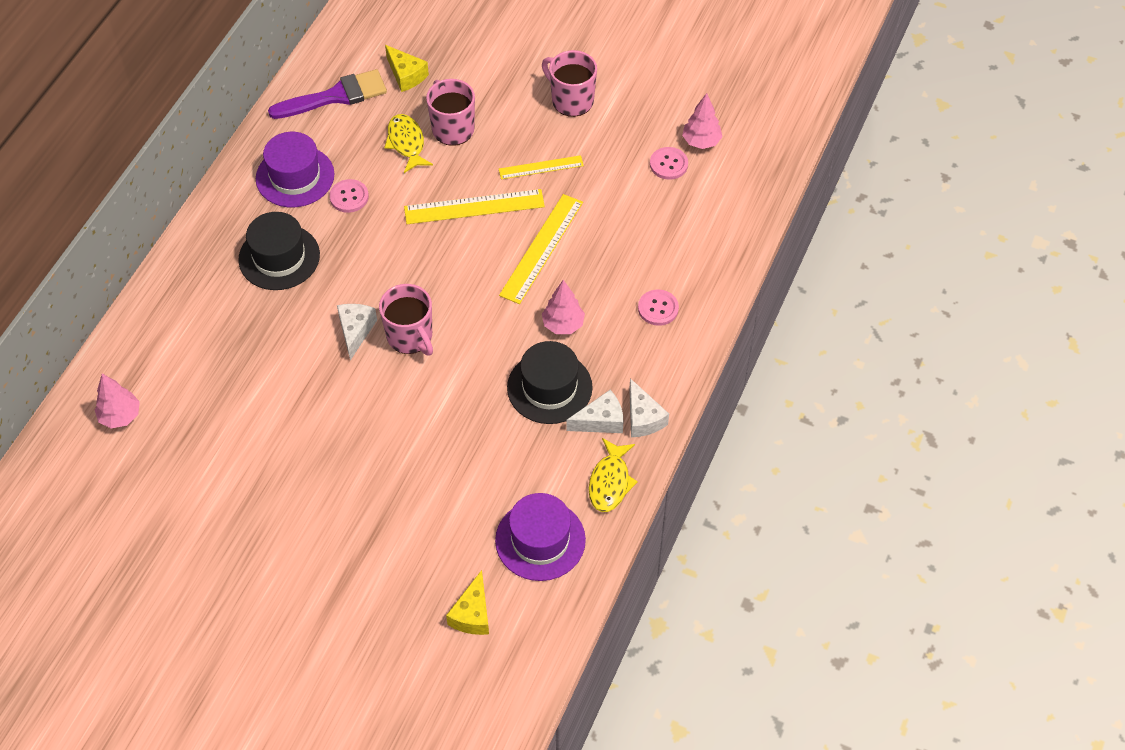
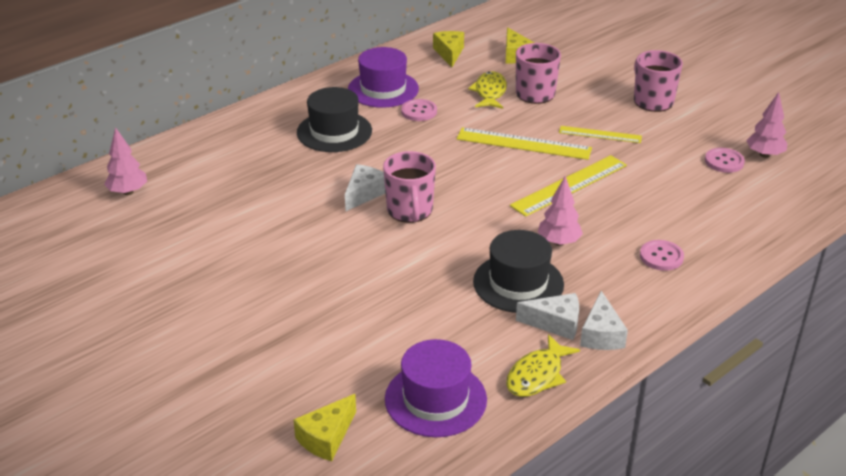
camera: 25 degrees right, 20 degrees down
purple brush [268,69,387,119] -> yellow cheese [433,31,464,67]

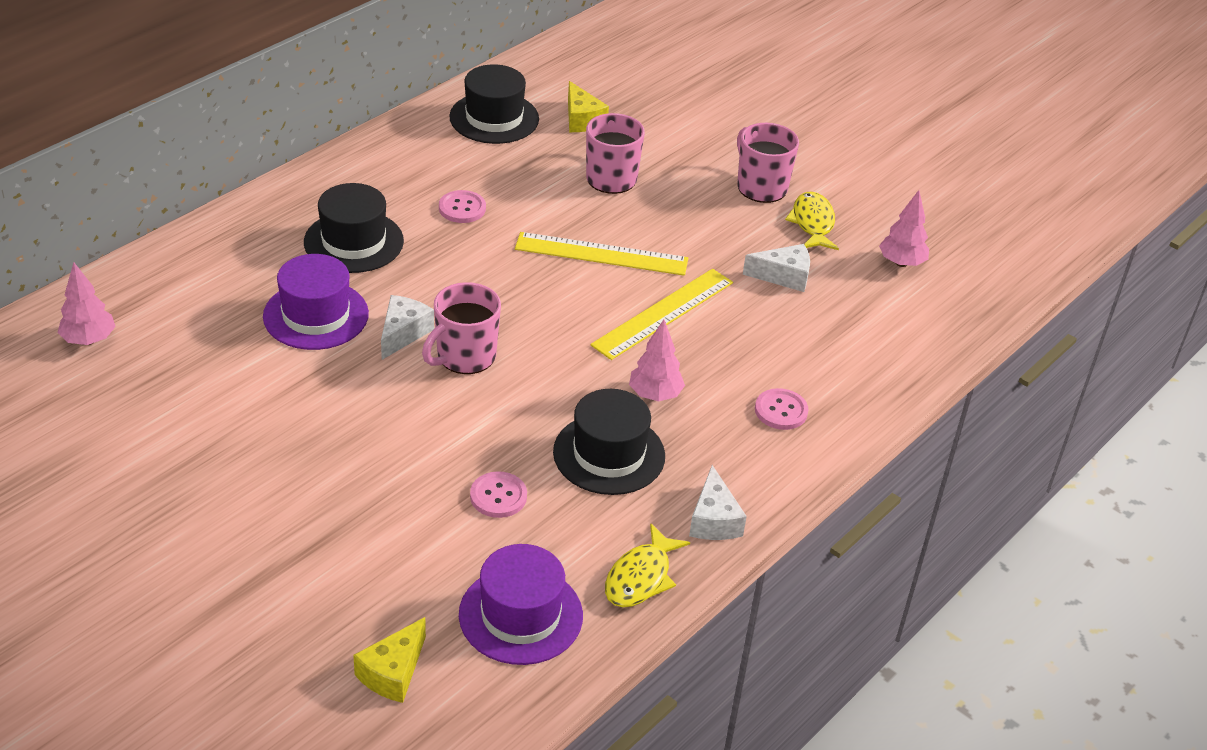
camera: 10 degrees left, 5 degrees up
purple hat [348,47,419,108] -> purple hat moved to [263,254,369,350]
pink mug [383,151,436,223] -> pink mug turned 60 degrees clockwise [422,282,501,374]
yellow cheese [433,31,464,67] -> black hat [449,64,539,144]
yellow fish [468,71,507,109] -> yellow fish moved to [785,191,839,250]
white cheese [516,293,579,340] -> white cheese moved to [743,244,810,292]
yellow ruler [559,126,642,143] -> none
pink button [705,148,745,173] -> pink button moved to [470,471,527,518]

